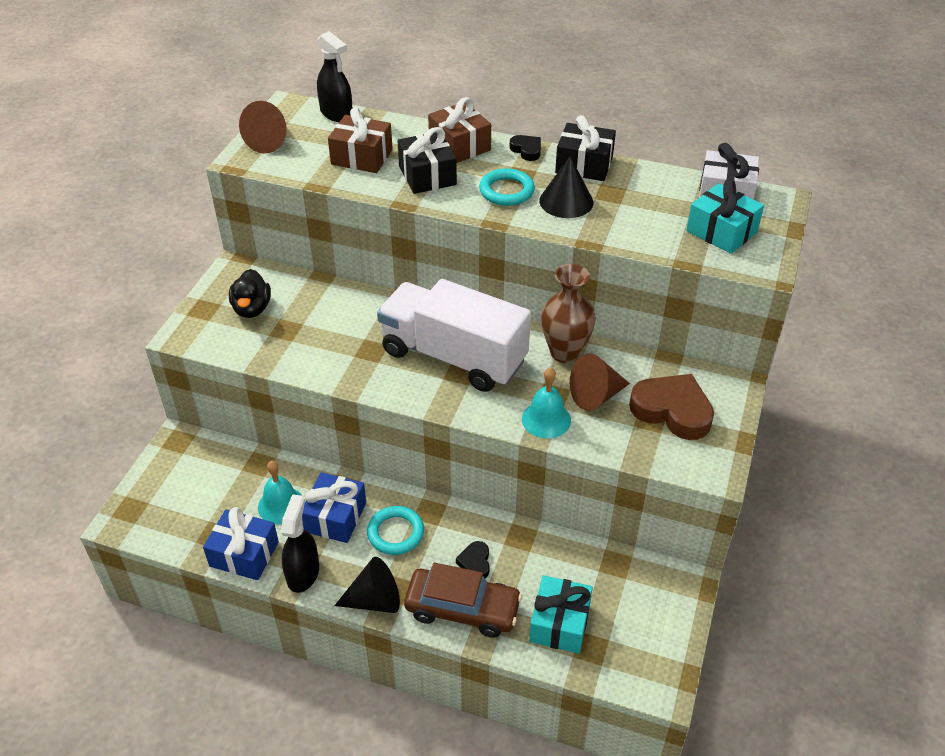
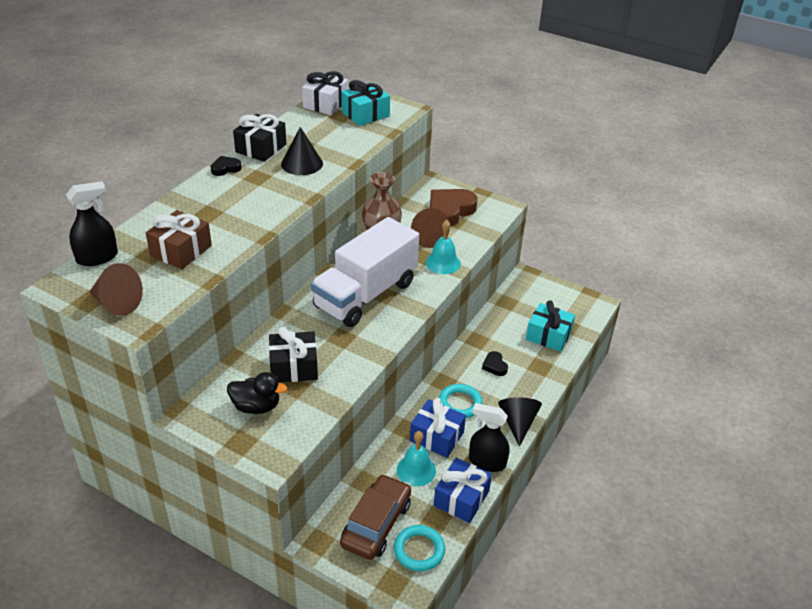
camera: 80 degrees left, 5 degrees down
black gift [397,127,457,194] -> black gift moved to [269,327,318,383]
brown car [404,563,522,638] -> brown car moved to [340,474,411,560]
brown gift [428,97,491,163] -> none
black heart [456,541,490,578] -> black heart turned 60 degrees clockwise [482,351,508,376]
turquoise ring [479,168,535,206] -> turquoise ring moved to [394,525,445,571]

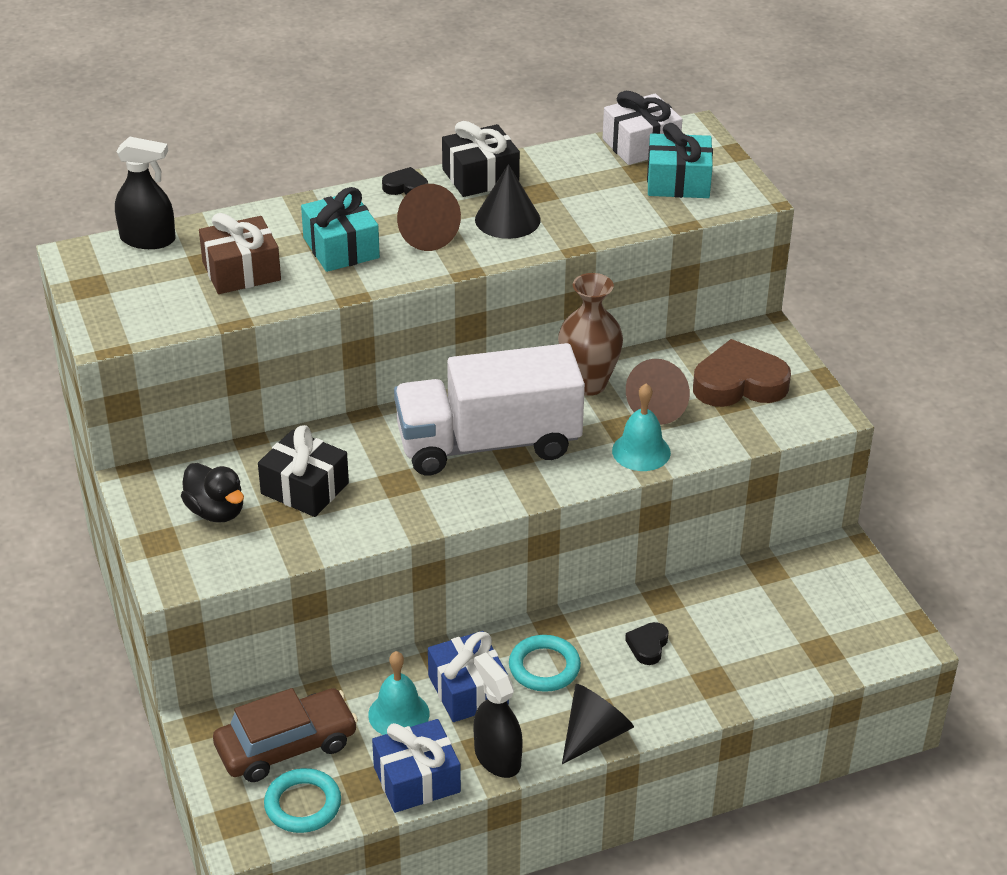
camera: 40 degrees right, 0 degrees up
brown cone [89,263,143,316] -> brown cone moved to [397,184,461,251]
turquoise gift [526,300,575,352] -> turquoise gift moved to [301,187,380,272]

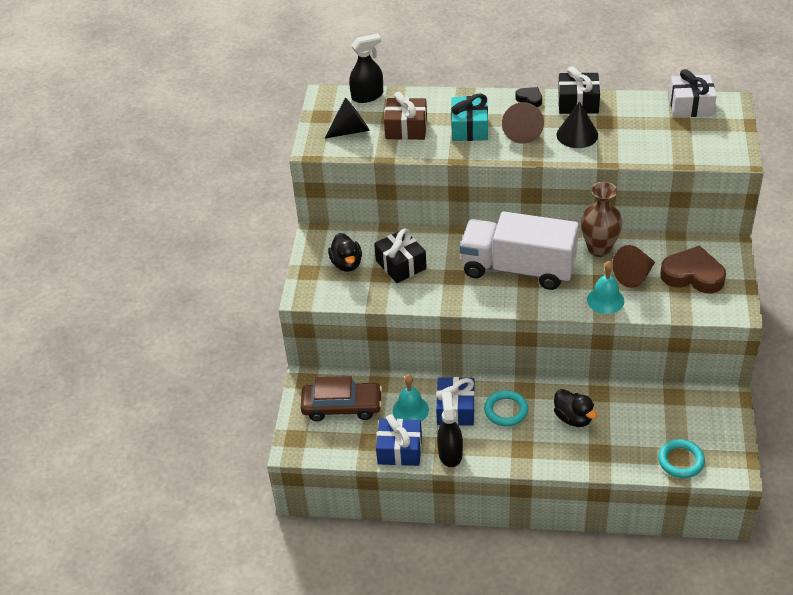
camera: 30 degrees right, 5 degrees up
black spray bottle [115,136,176,249] -> black spray bottle turned 60 degrees counterclockwise [349,34,383,103]
turquoise ring [264,768,341,833] -> turquoise ring moved to [658,439,705,478]
black cone [562,684,634,764] -> black cone moved to [325,97,370,138]
black heart [625,622,669,665] -> black duck [554,389,597,427]
turquoise gift [647,123,713,198] -> none

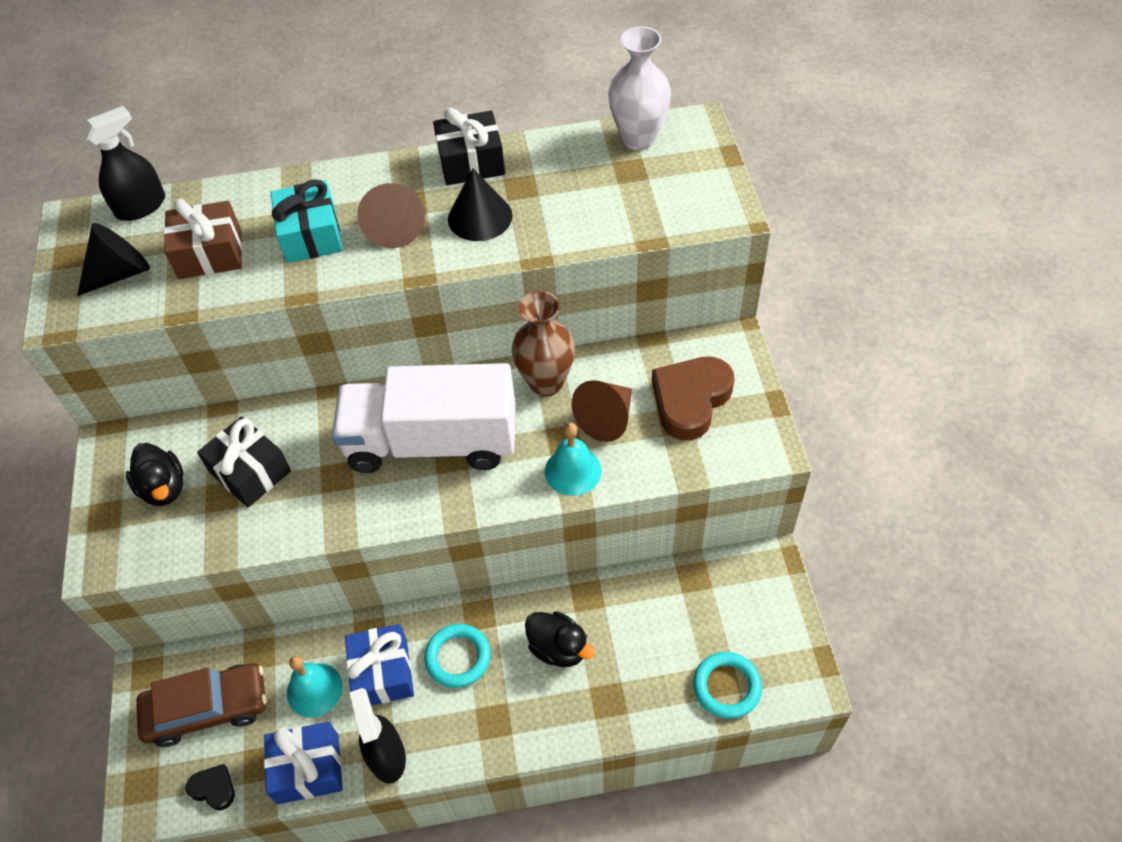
camera: 15 degrees left, 10 degrees up
black heart [515,87,542,107] -> black heart moved to [186,764,235,811]
brown heart [660,245,726,294] -> brown heart turned 60 degrees counterclockwise [652,356,735,440]
white gift [669,69,717,117] -> white vase [608,26,671,150]

